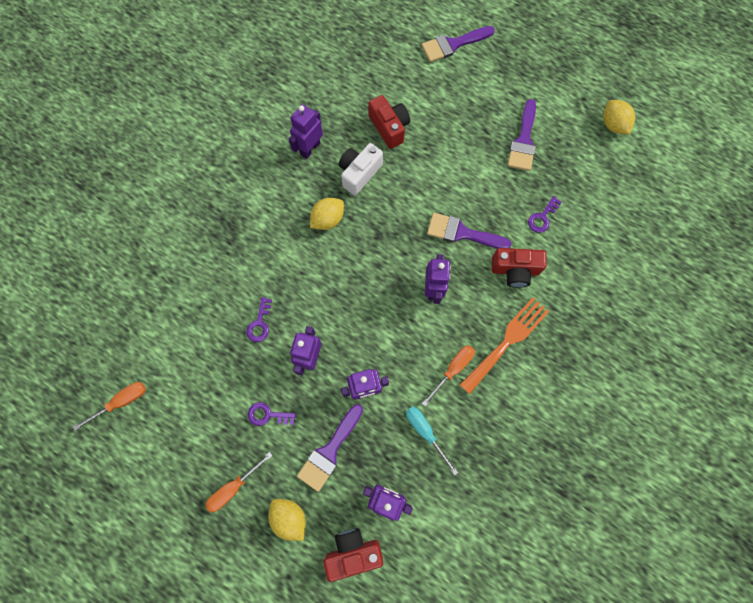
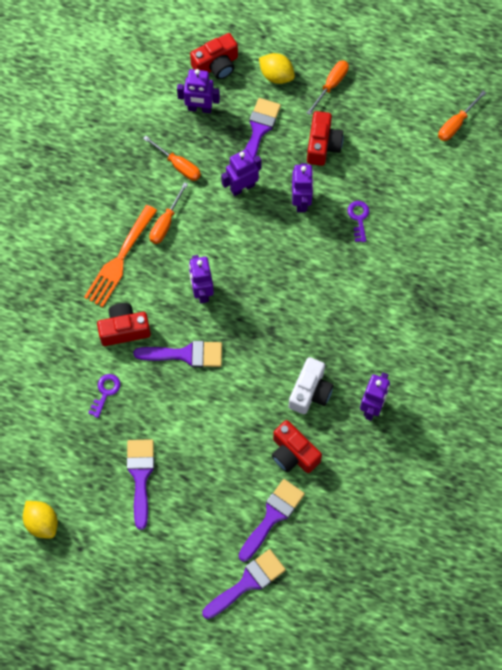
camera: 165 degrees right, 5 degrees down
purple key [248,402,296,426] -> red camera [307,111,344,166]
yellow lemon [310,198,344,230] -> none
turquoise screwdriver [406,406,458,476] -> orange screwdriver [143,136,201,181]
none -> purple brush [239,479,305,562]

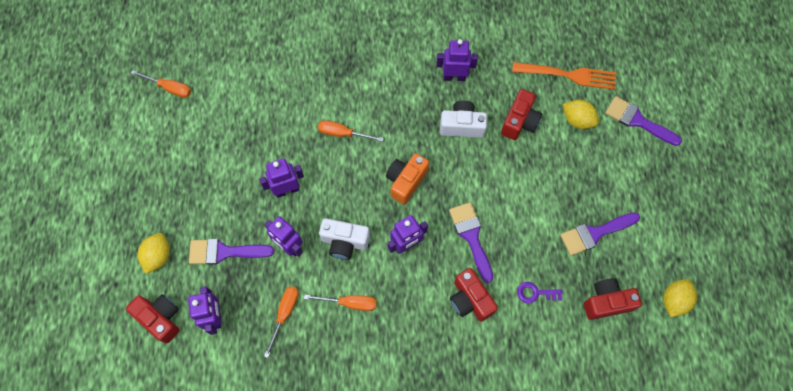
camera: 110 degrees left, 0 degrees up
orange fork [84,205,157,307] -> orange fork moved to [512,62,616,90]
purple brush [239,479,305,562] -> yellow lemon [563,100,599,129]
orange screwdriver [307,60,349,115] -> orange screwdriver moved to [318,120,384,142]
red camera [307,111,344,166] -> red camera moved to [584,278,642,320]
purple key [347,201,369,242] -> none
none -> white camera [319,218,370,260]
none -> orange camera [386,153,429,205]

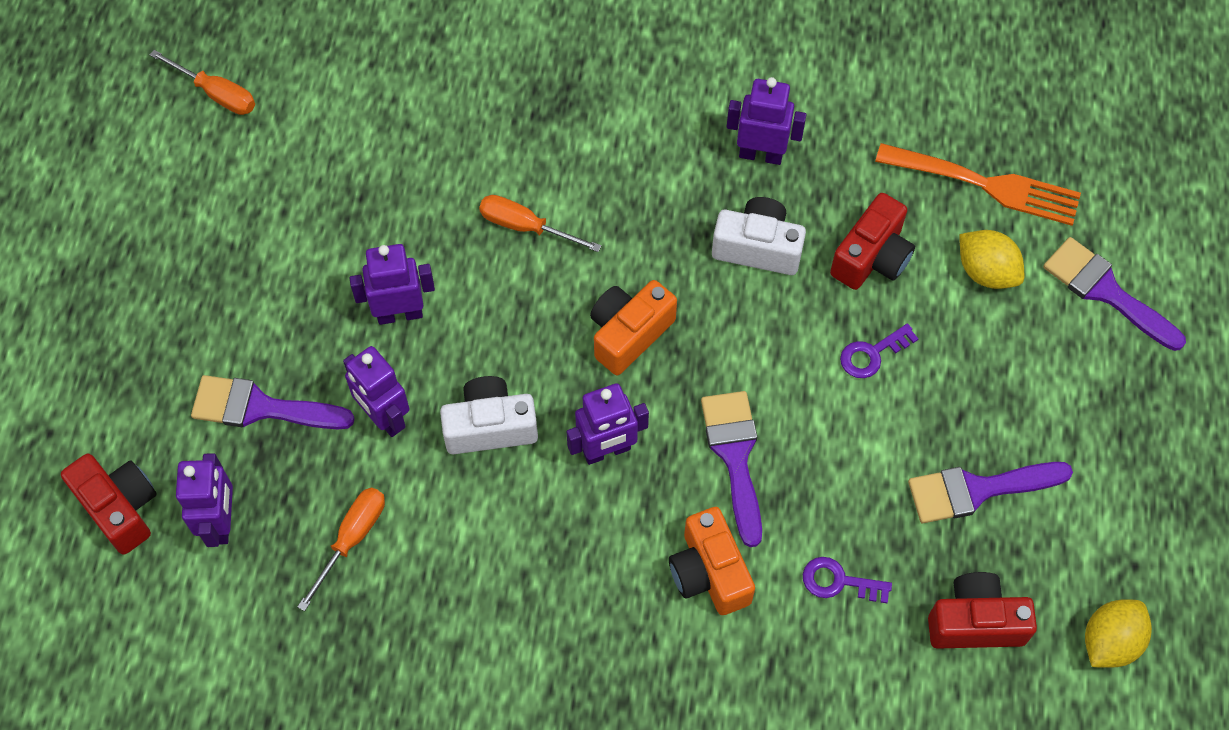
camera: 10 degrees right, 5 degrees down
yellow lemon [138,233,170,274] -> none
orange screwdriver [304,295,377,311] -> none
white camera [319,218,370,260] -> white camera turned 150 degrees clockwise [440,376,538,454]
red camera [450,268,498,321] -> orange camera [669,507,755,615]
none -> purple key [840,323,919,378]

